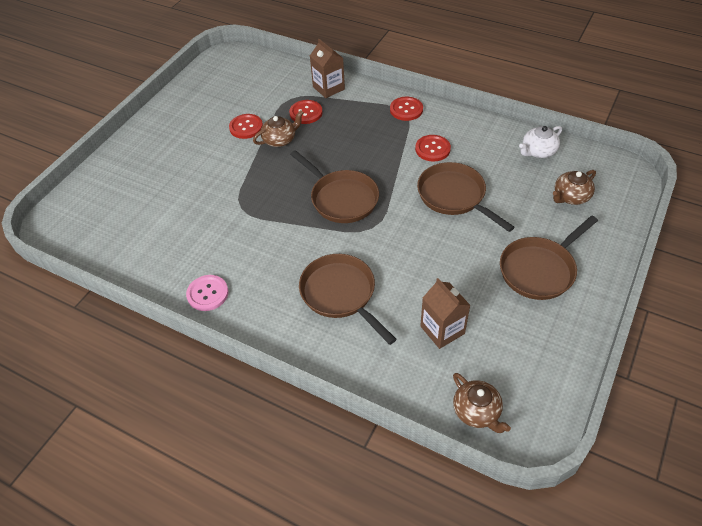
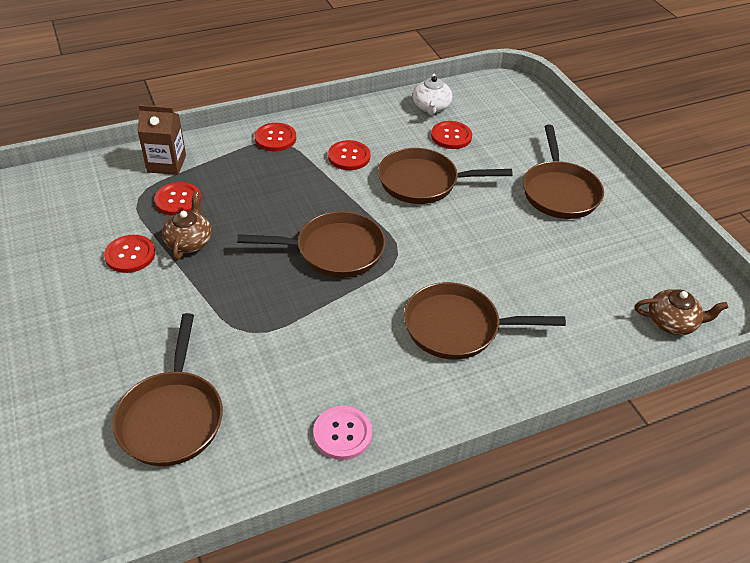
camera: 55 degrees left, 5 degrees down
brown carton [420,278,471,349] -> none
brown teapot [553,170,596,205] -> none
none -> brown pan [112,313,223,466]
none -> red button [431,121,472,149]

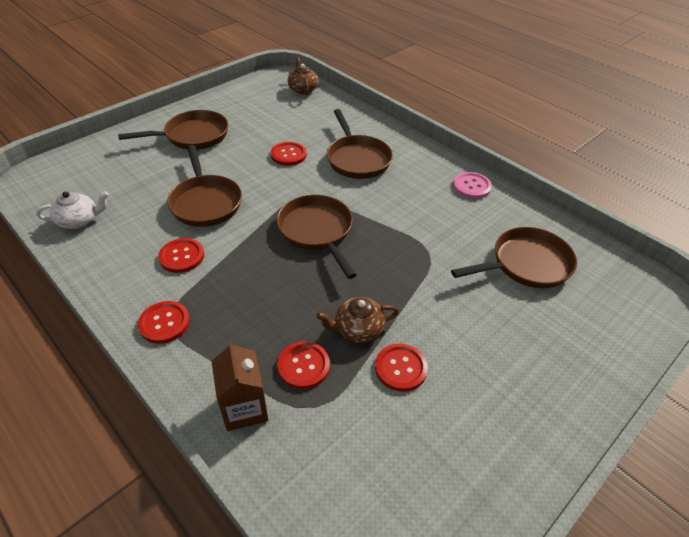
camera: 110 degrees left, 0 degrees up
red button [431,121,472,149] -> red button moved to [271,142,307,166]

